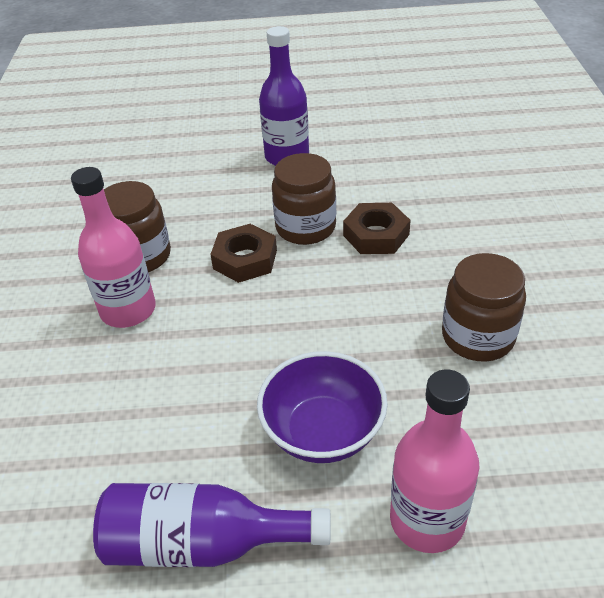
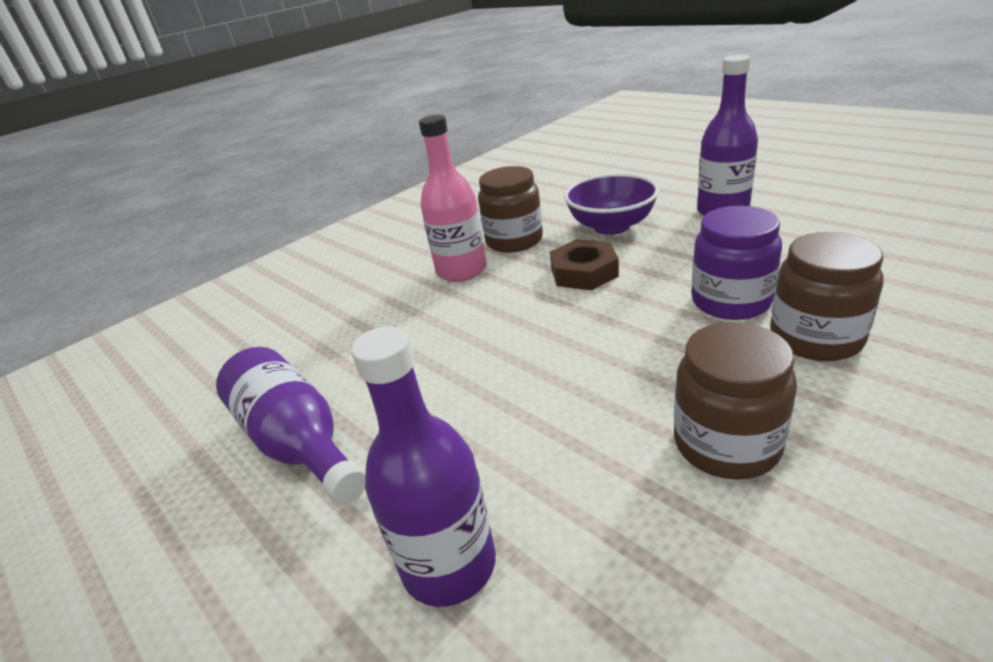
camera: 50 degrees right, 10 degrees down
purple bowl [257,351,388,463] -> purple bowl moved to [564,173,659,235]
brown jar [272,153,336,245] -> brown jar moved to [770,232,884,361]
brown nut [343,203,411,254] -> purple jar [691,206,782,320]
pink bottle [390,370,479,553] -> purple bottle [351,326,496,607]

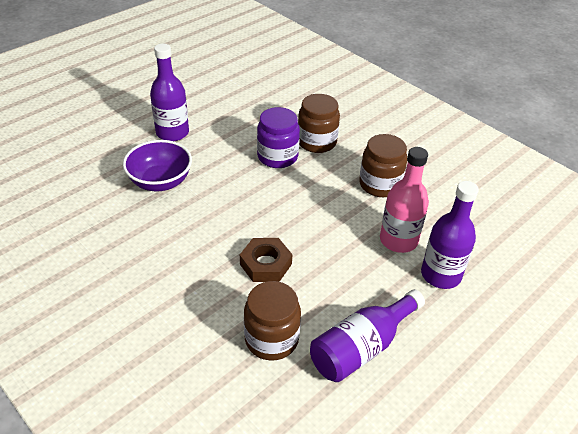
camera: 95 degrees left, 10 degrees up
pink bottle [419,115,486,282] -> pink bottle moved to [380,147,429,253]
brown jar [478,166,543,253] -> brown jar moved to [244,281,301,361]
brown nut [550,239,619,290] -> brown nut moved to [240,238,292,282]

